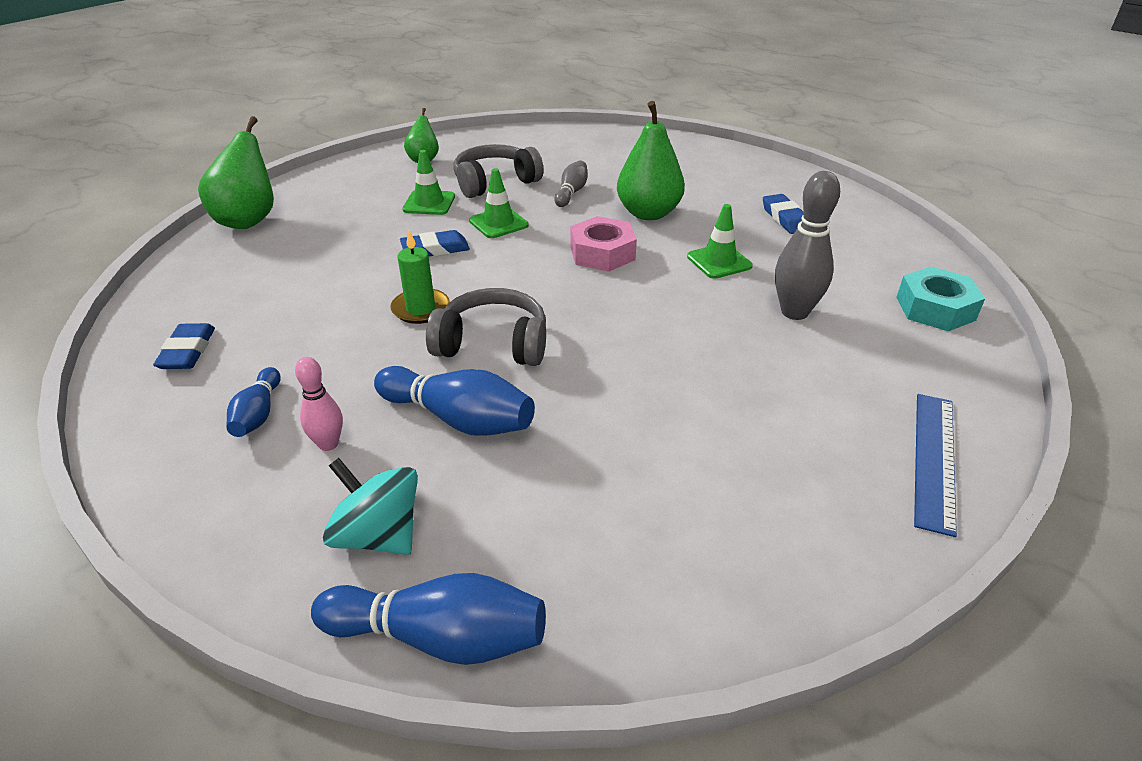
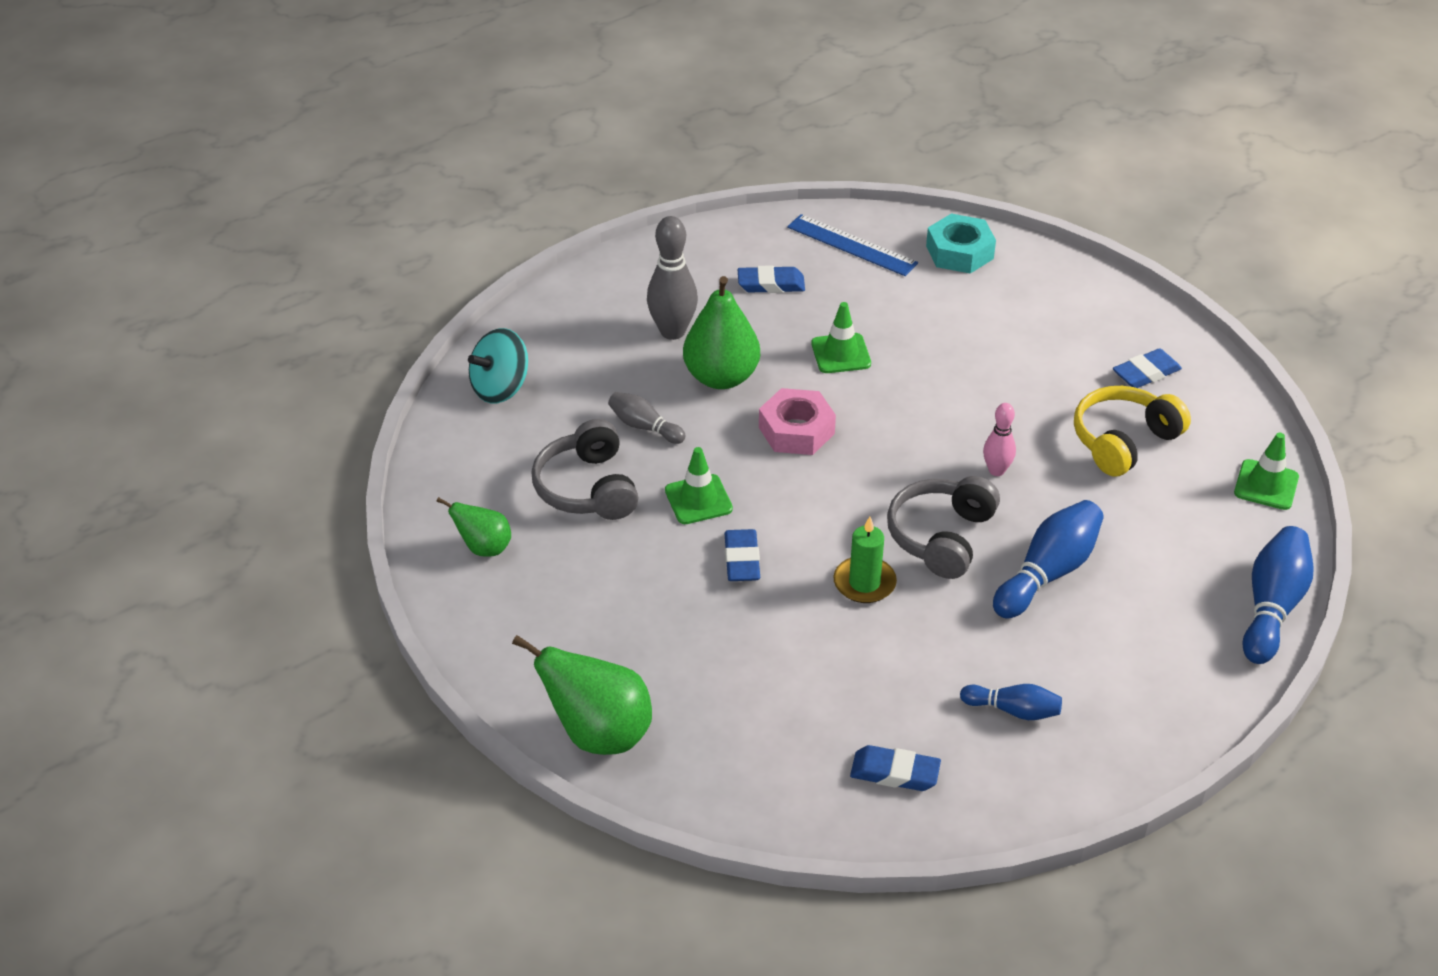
camera: 75 degrees left, 5 degrees up
pink bowling pin [295,357,343,451] -> pink bowling pin moved to [983,403,1016,476]
turquoise spinning top [323,458,418,555] -> turquoise spinning top moved to [468,328,528,404]
green traffic cone [402,150,455,215] -> green traffic cone moved to [1234,433,1299,510]
grey bowling pin [775,171,840,320] -> grey bowling pin moved to [647,216,698,340]
blue ruler [914,394,957,537] -> blue ruler moved to [787,214,918,276]
none -> yellow headphones [1074,386,1191,477]
none -> blue eraser [1113,348,1182,388]

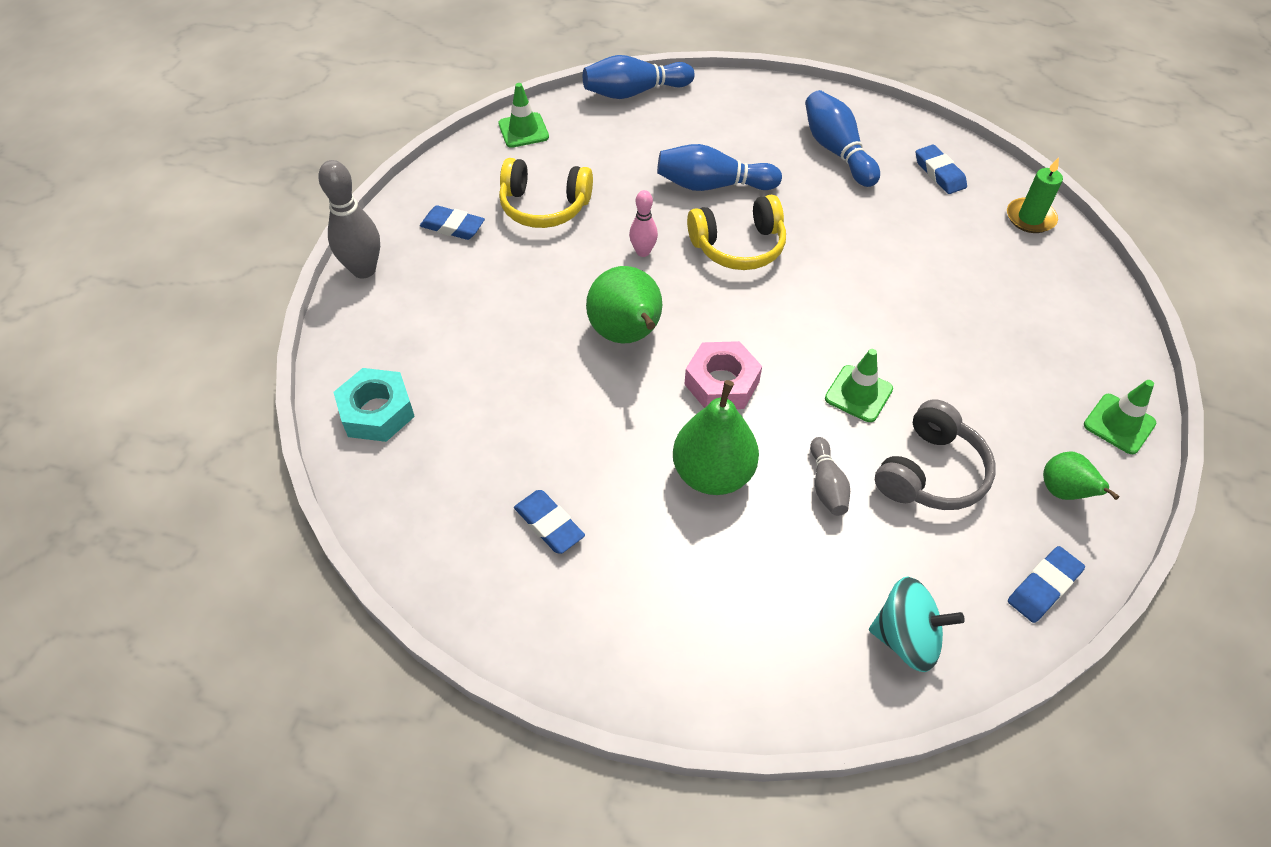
camera: 130 degrees left, 10 degrees up
green pear [512,635,652,755] -> green pear moved to [586,266,662,343]
grey bowling pin [647,216,698,340] -> grey bowling pin moved to [318,160,380,278]
blue eraser [724,529,760,581] -> blue eraser moved to [1008,546,1085,623]
blue ruler [787,214,918,276] -> none
green traffic cone [811,302,871,373] -> green traffic cone moved to [1084,380,1156,454]
green candle [833,517,897,603] -> green candle moved to [1007,157,1063,233]
grey headphones [887,476,1000,579] -> yellow headphones [687,195,786,270]
blue bowling pin [960,684,1062,720] -> blue bowling pin [805,90,880,187], size x1.69

